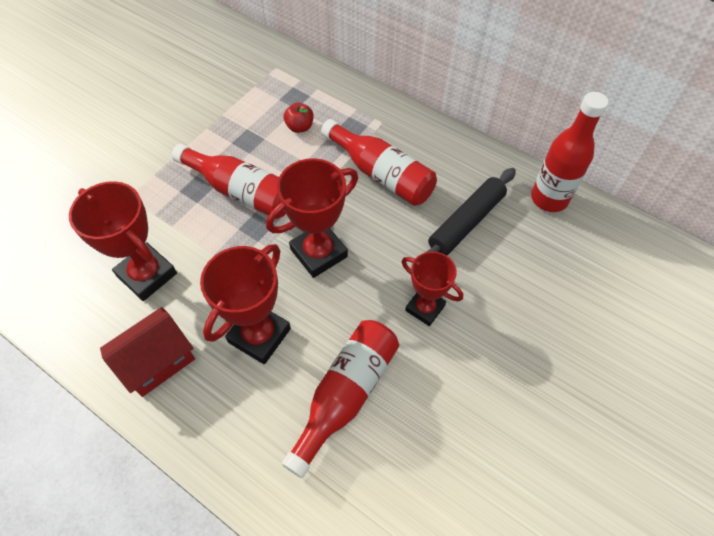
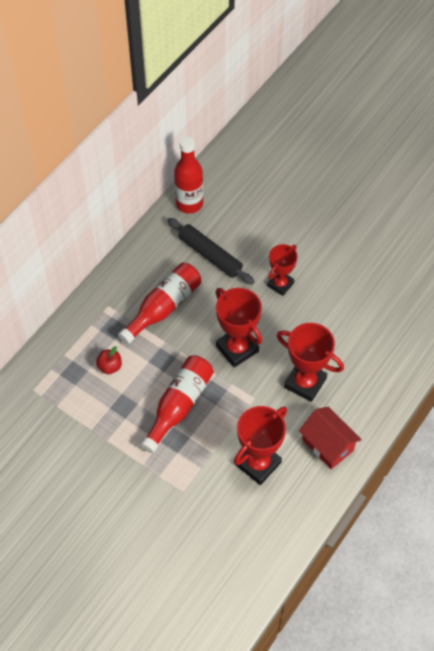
camera: 90 degrees left, 0 degrees up
red bottle [282,320,399,478] -> none

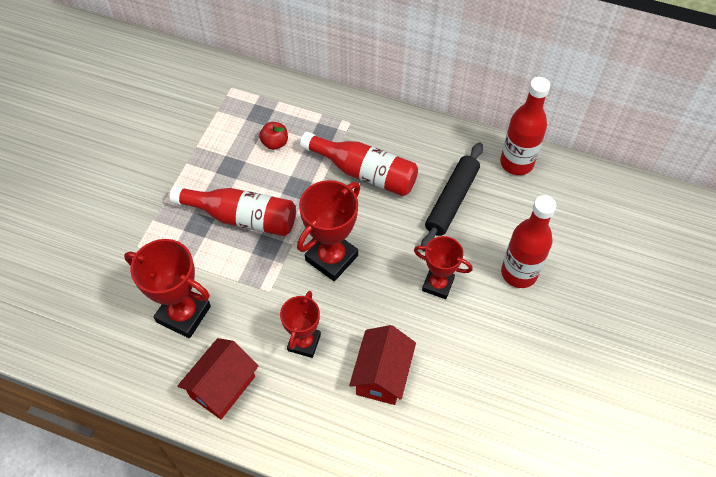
camera: 75 degrees right, 0 degrees up
red trophy [277,323,344,402] -> red trophy [280,291,321,358], size x0.66
none -> red house [349,325,416,405]
none -> red bottle [501,195,556,288]

